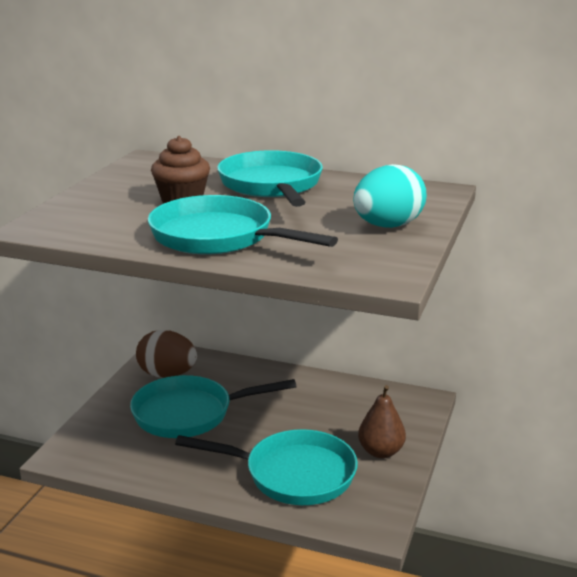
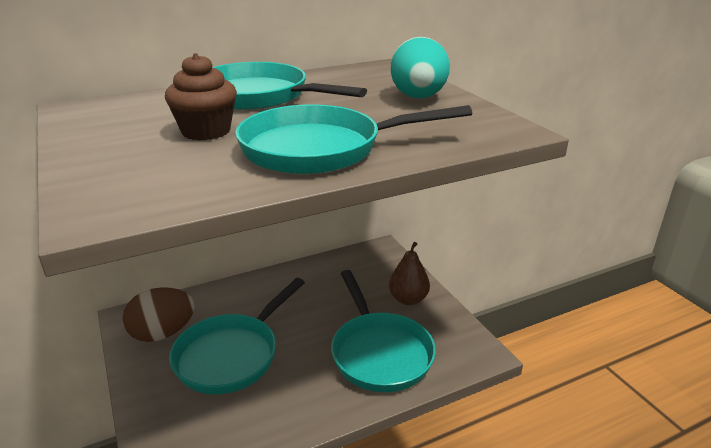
camera: 45 degrees left, 5 degrees up
turquoise pan [175,429,358,505] -> turquoise pan turned 105 degrees clockwise [331,270,436,392]

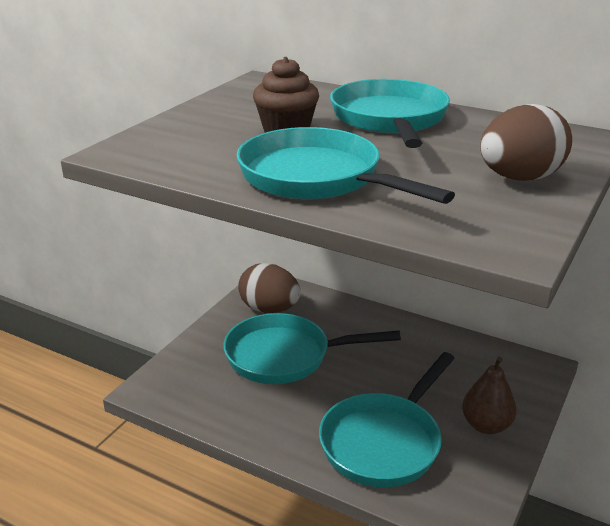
camera: 55 degrees right, 0 degrees up
turquoise egg [391,37,450,99] -> brown egg [480,104,572,181]

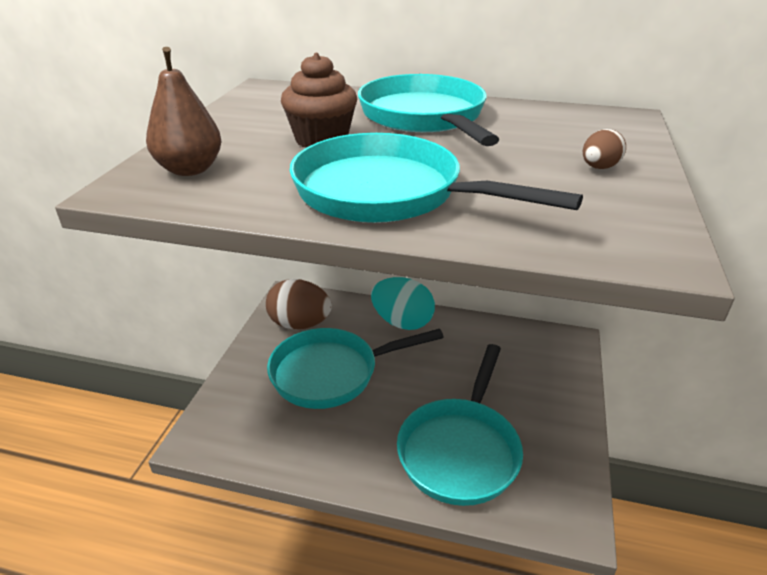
camera: 15 degrees left, 5 degrees up
brown pear [462,357,517,434] -> brown pear moved to [146,47,221,176]
brown egg [480,104,572,181] -> brown egg [583,129,626,169], size x0.48
none -> turquoise egg [371,277,435,330]

